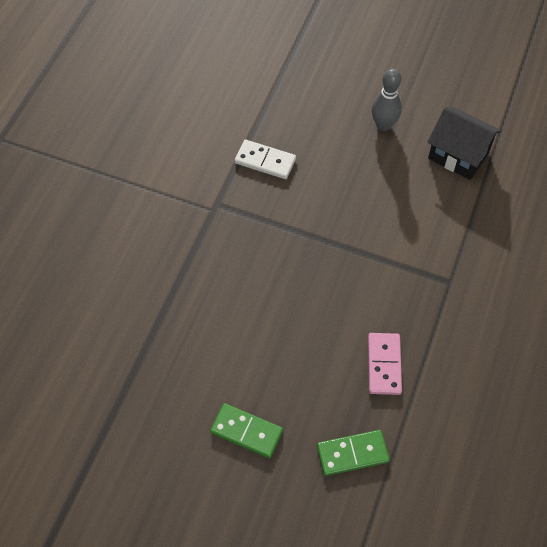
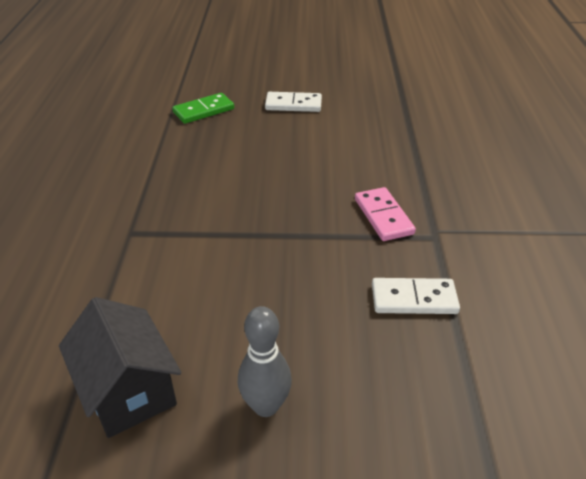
camera: 160 degrees right, 20 degrees down
green domino [210,403,283,458] -> white domino [265,92,322,112]
pink domino [368,333,402,395] -> pink domino moved to [355,187,416,241]
black house [427,107,501,180] -> black house turned 45 degrees clockwise [59,297,181,438]

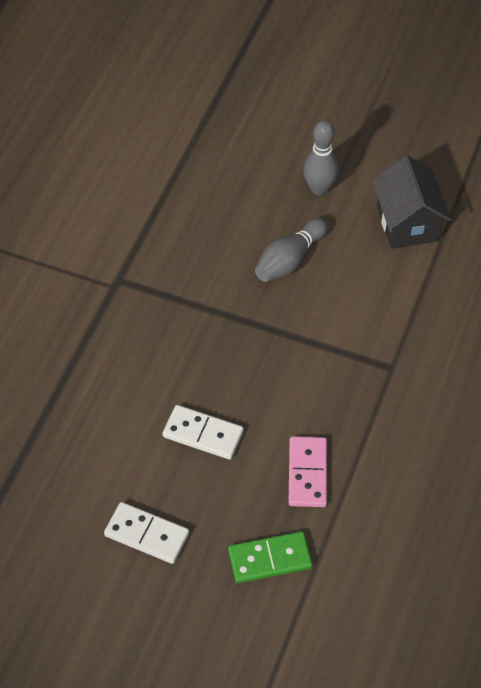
camera: 160 degrees left, 15 degrees up
pink domino [355,187,416,241] -> pink domino moved to [289,436,327,507]
white domino [372,278,460,314] -> white domino moved to [162,405,244,460]
none -> grey bowling pin [255,218,328,282]

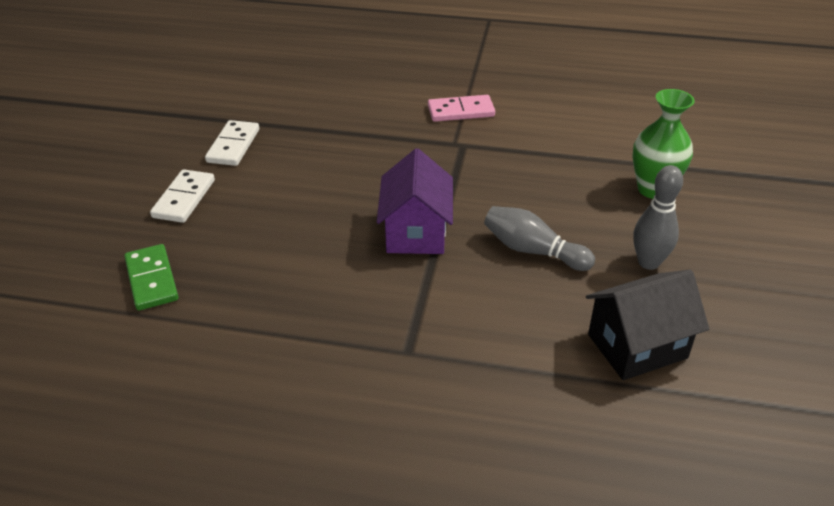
camera: 80 degrees right, 15 degrees down
white domino [162,405,244,460] -> white domino moved to [205,120,259,166]
pink domino [289,436,327,507] -> pink domino moved to [428,95,495,122]
none -> purple house [377,148,453,254]
none -> green vase [632,89,695,199]

